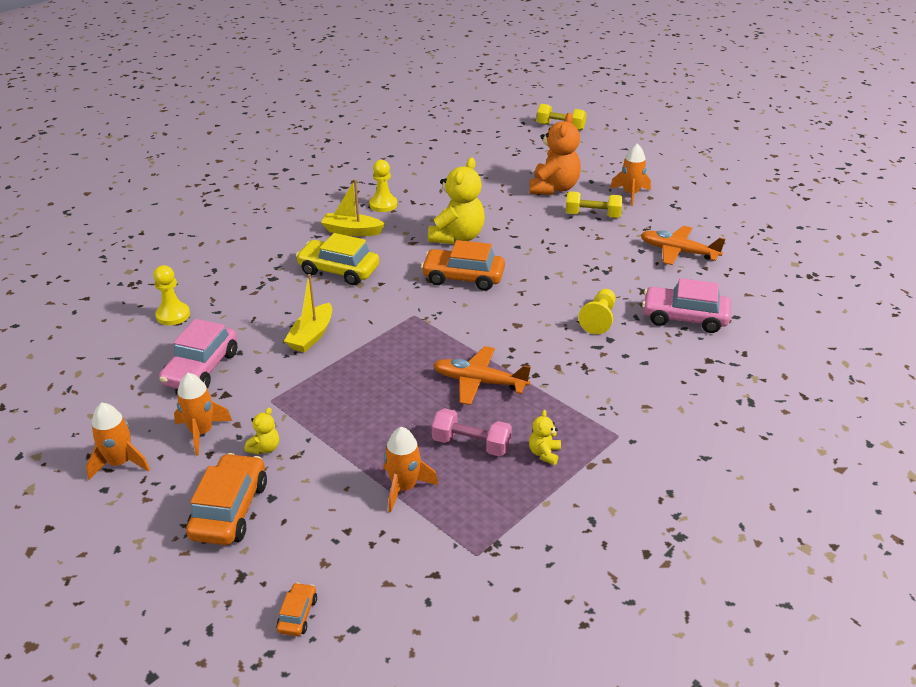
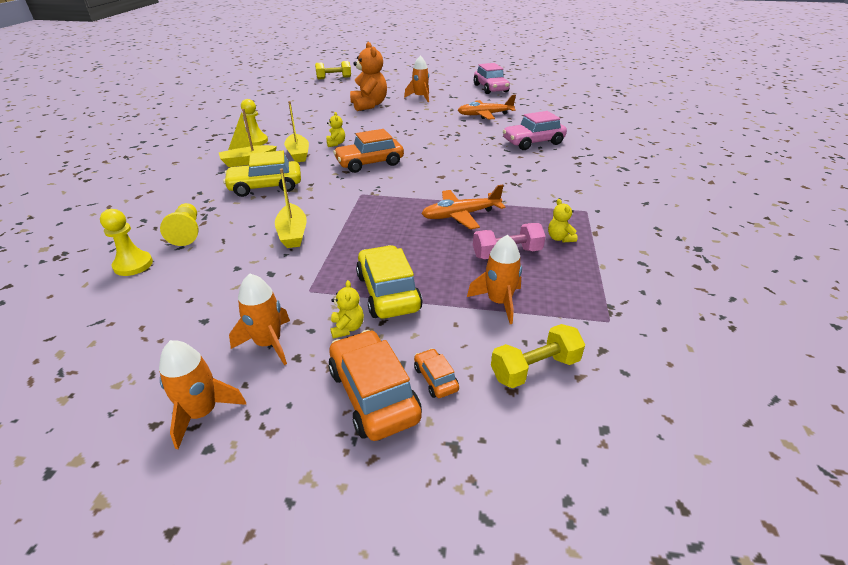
camera: 35 degrees left, 0 degrees up
pink car [159,319,237,389] -> pink car moved to [474,63,510,94]
orange car [276,582,317,636] -> orange car moved to [414,348,459,398]
yellow teddy bear [428,157,485,244] -> yellow teddy bear [326,112,345,147], size x0.45
yellow dumbbell [566,191,623,218] -> yellow dumbbell moved to [491,324,585,388]
yellow pawn [578,289,615,334] -> yellow pawn moved to [160,203,199,246]
none -> yellow boat [284,101,309,162]
none -> yellow car [356,245,423,319]

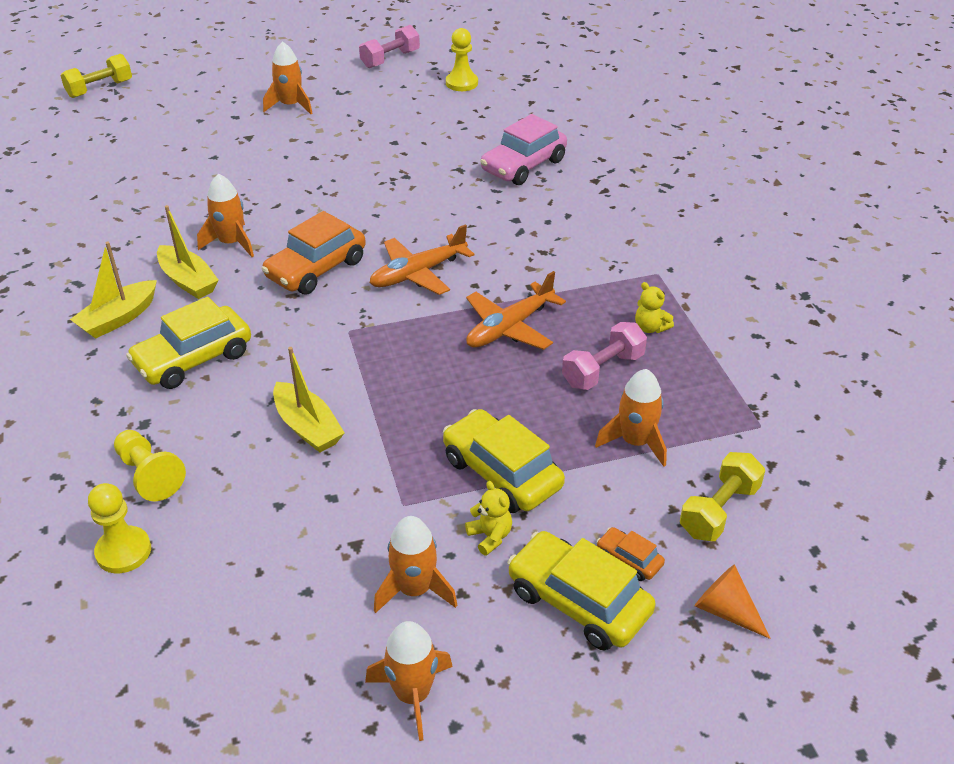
camera: 25 degrees left, 5 degrees up
yellow pawn [241,99,268,146] -> yellow pawn moved to [446,28,478,91]
yellow teddy bear [326,112,345,147] -> orange rocket [197,174,254,257]
orange car [328,330,422,441] -> yellow car [507,531,655,651]
orange teddy bear [350,42,387,111] -> none
orange plane [458,95,516,120] -> orange plane moved to [369,224,474,295]
pink car [474,63,510,94] -> pink dumbbell [359,25,420,68]
none -> orange cone [695,564,771,639]

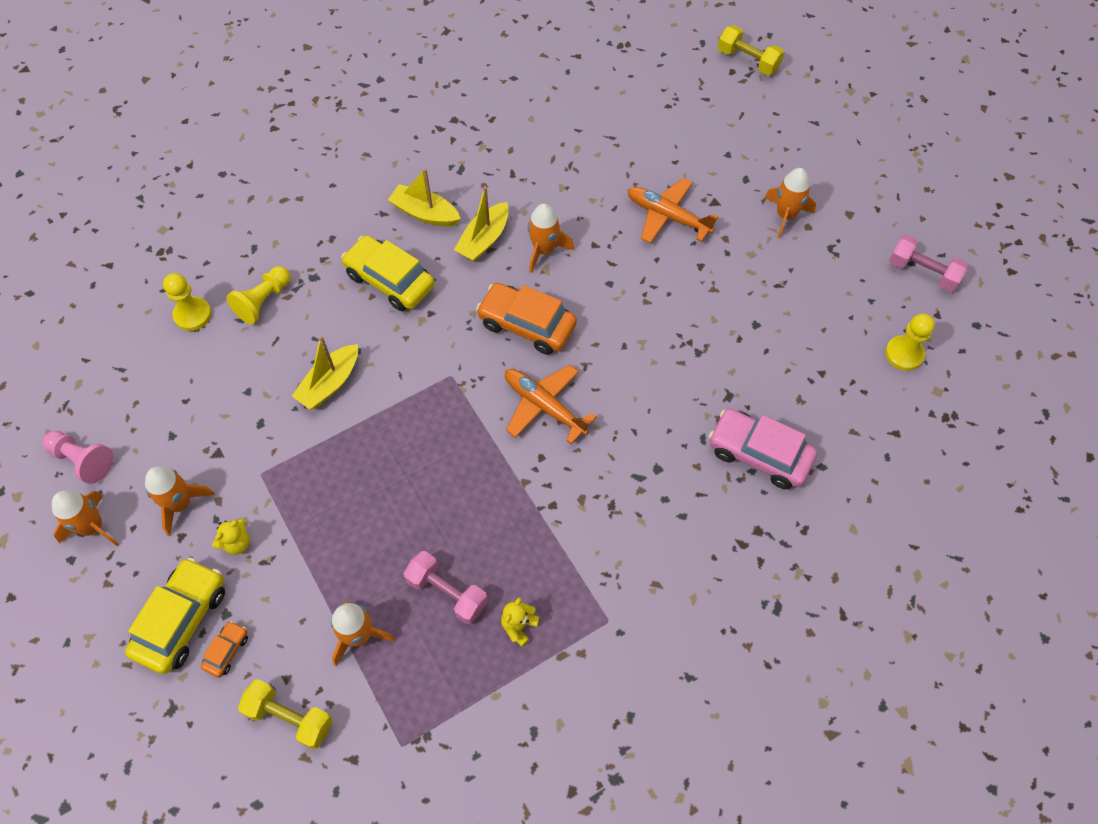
camera: 75 degrees right, 20 degrees up
yellow car [443,409,565,513] -> none
orange plane [466,271,566,350] -> orange plane moved to [627,178,719,244]
orange cone [695,564,771,639] -> none
none -> pink pawn [43,431,114,484]

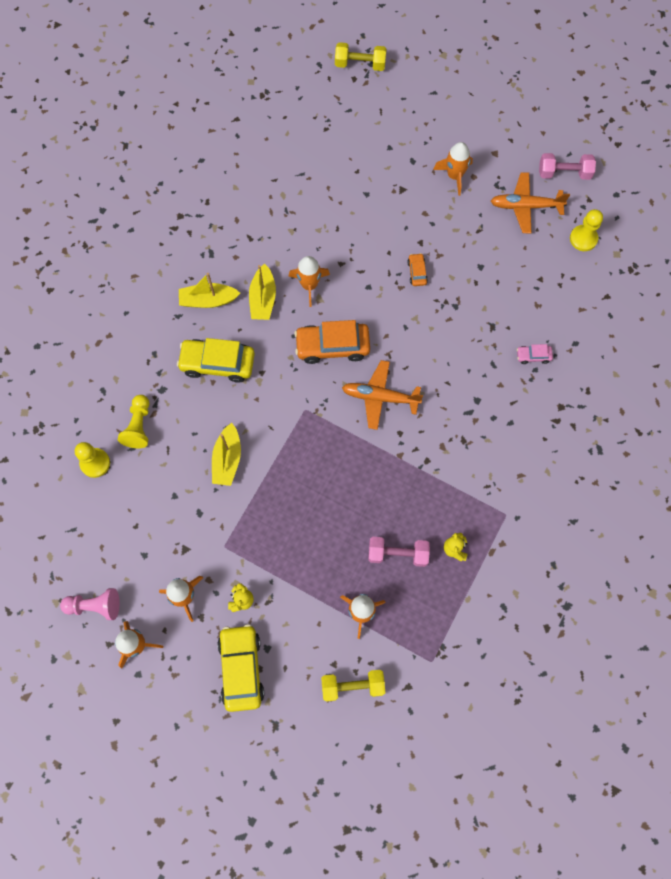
camera: 30 degrees left, 10 degrees up
orange car [201,621,248,677] -> orange car moved to [407,253,428,286]
orange plane [627,178,719,244] -> orange plane moved to [491,172,570,233]
pink car [709,408,817,489] -> pink car [517,344,553,364], size x0.48

